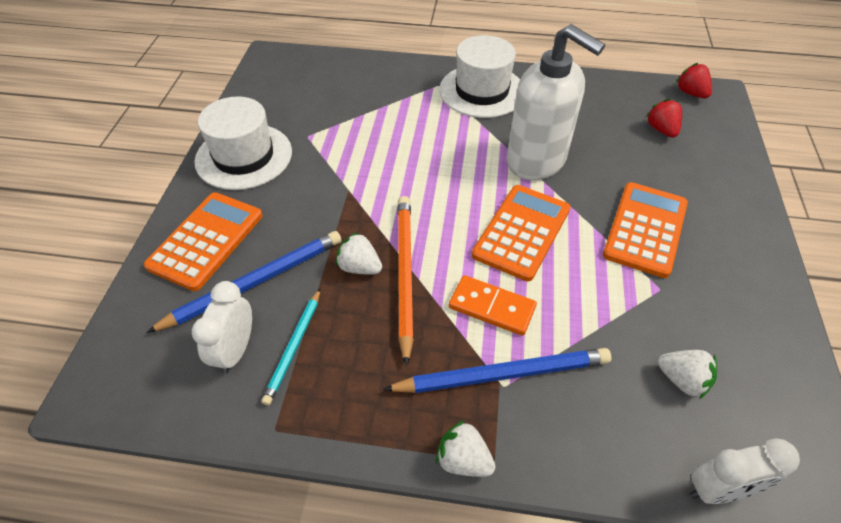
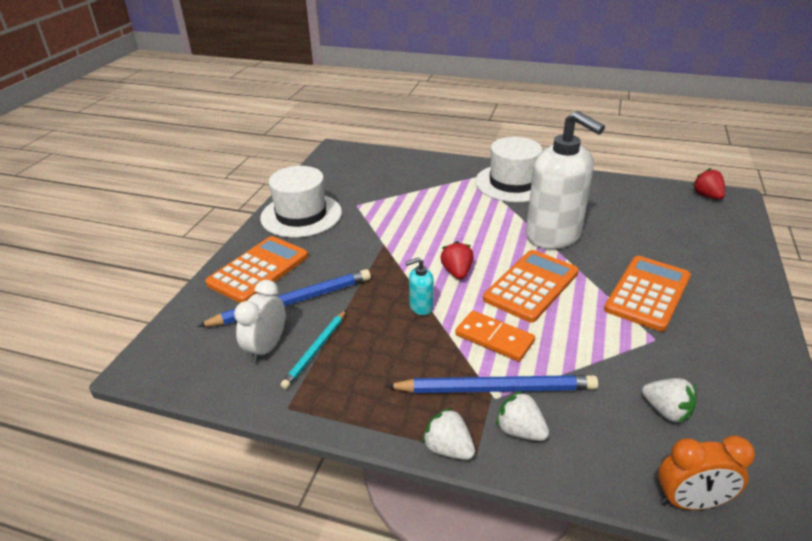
camera: 10 degrees right, 15 degrees down
white strawberry [335,232,382,275] -> white strawberry moved to [496,391,549,441]
orange pencil [398,196,414,366] -> turquoise soap dispenser [405,257,434,315]
red strawberry [646,98,682,138] -> red strawberry moved to [440,241,474,280]
white clock [690,438,800,504] -> orange clock [658,436,755,510]

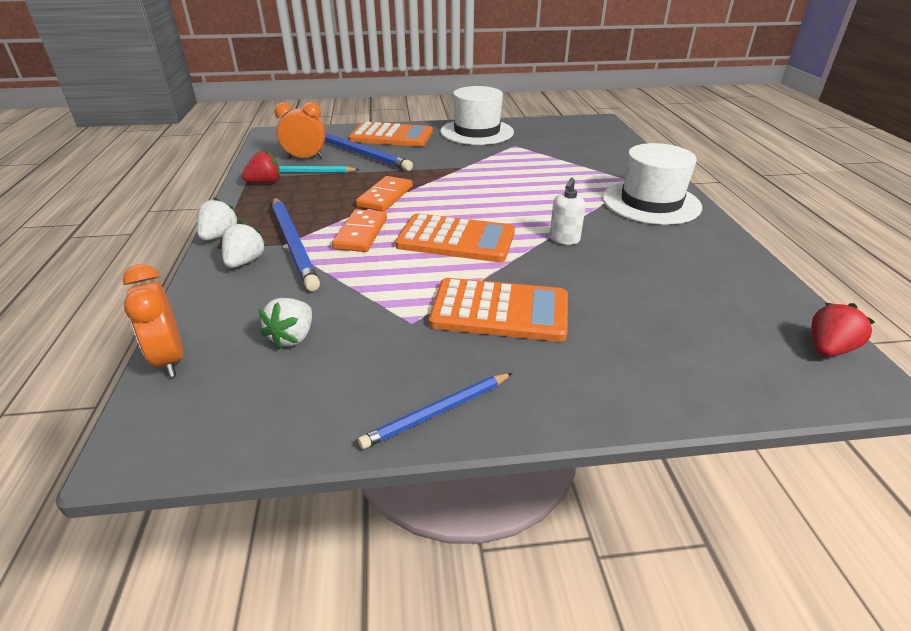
camera: 65 degrees right, 0 degrees up
white clock [234,280,285,363] -> orange clock [274,102,326,159]
turquoise soap dispenser [405,257,434,315] -> orange domino [356,176,413,211]
red strawberry [440,241,474,280] -> red strawberry moved to [242,150,280,183]
white soap dispenser [526,111,605,249] -> white soap dispenser [550,178,586,245], size x0.40
none -> blue pencil [358,373,512,449]

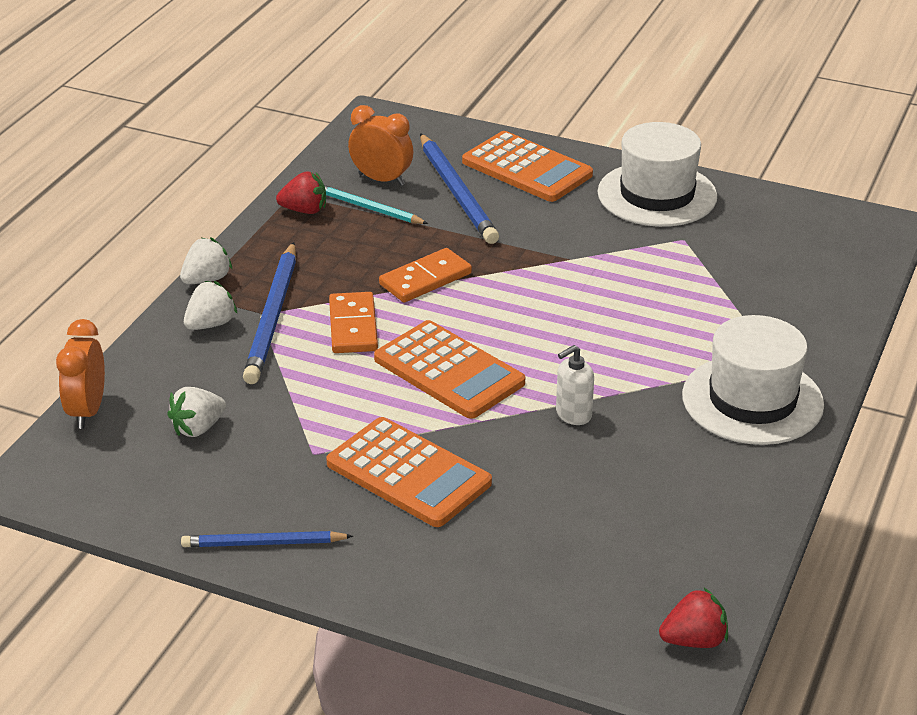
camera: 30 degrees right, 0 degrees up
orange domino [332,209,387,252] -> orange domino turned 45 degrees counterclockwise [329,292,378,353]

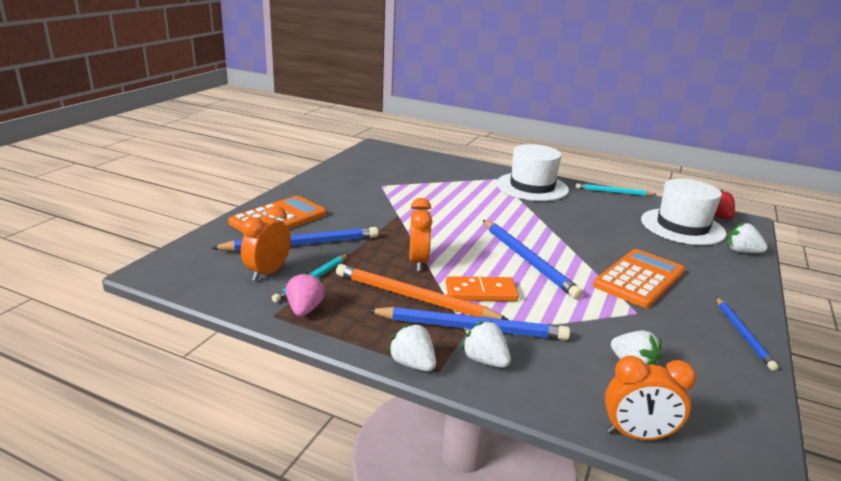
camera: 90 degrees left, 10 degrees down
red strawberry [276,171,326,214] -> pink strawberry [286,271,325,317]
orange calculator [374,320,525,419] -> blue pencil [483,220,583,299]
orange domino [379,248,472,302] -> orange clock [410,198,433,271]
white soap dispenser [556,345,594,425] -> none
white hat [598,122,717,227] -> white hat moved to [641,179,726,245]
none -> orange pencil [336,264,509,320]
none -> turquoise pencil [576,183,657,196]
none -> white strawberry [727,222,768,253]

